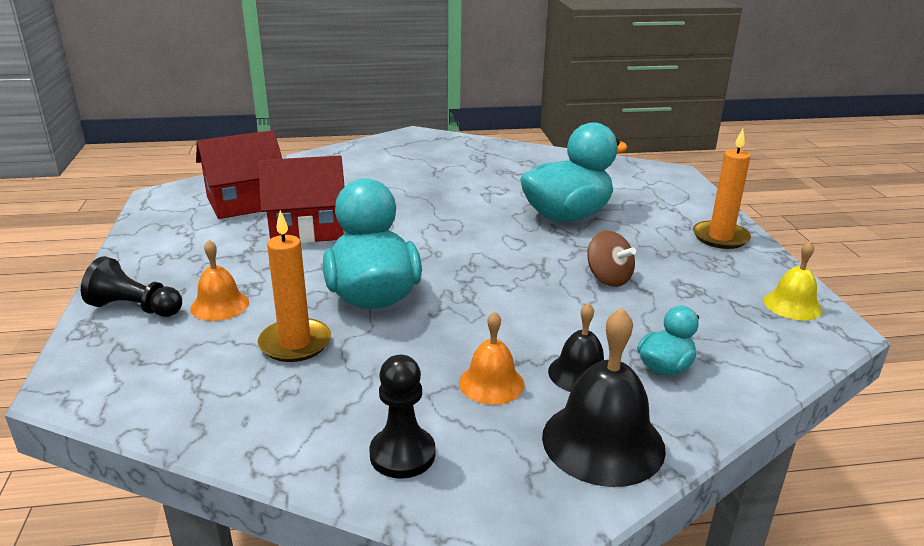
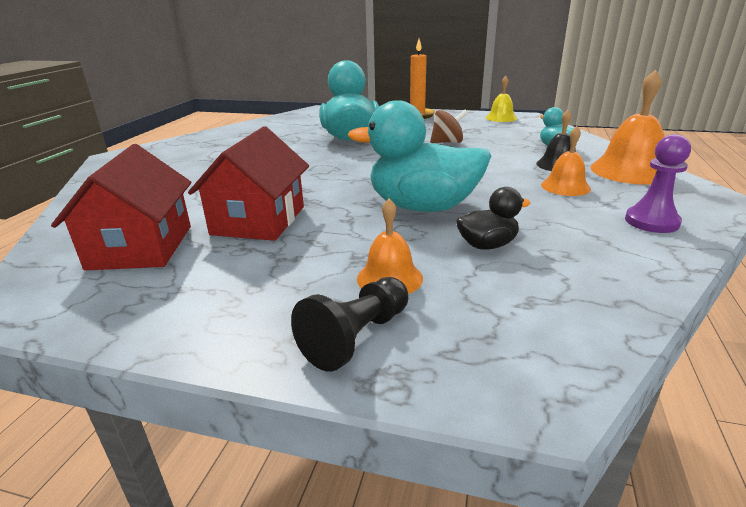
camera: 65 degrees left, 0 degrees up
orange candle [258,210,331,362] -> black duck [456,187,531,250]
black pawn [370,355,436,479] -> purple pawn [625,134,691,233]
black bell [542,308,666,487] -> orange bell [590,70,664,185]

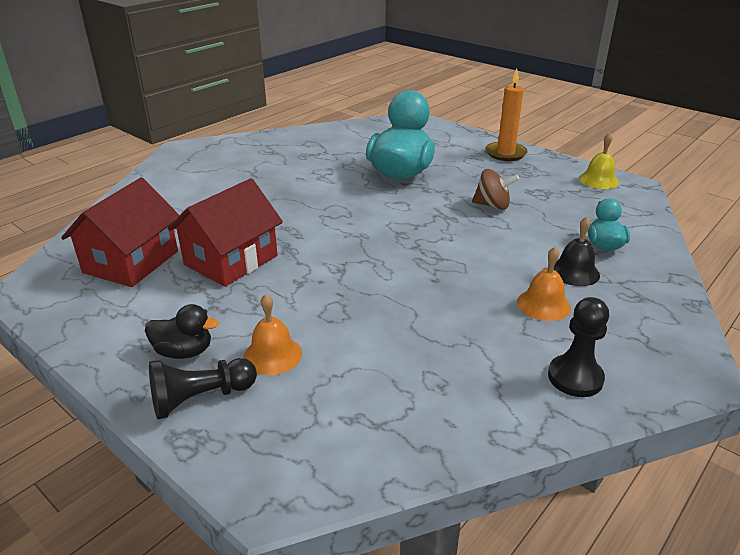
camera: 25 degrees right, 5 degrees up
turquoise duck [348,100,491,212] -> none
black duck [456,187,531,250] -> black duck moved to [145,304,219,359]
orange bell [590,70,664,185] -> none
purple pawn [625,134,691,233] -> black pawn [548,297,609,397]

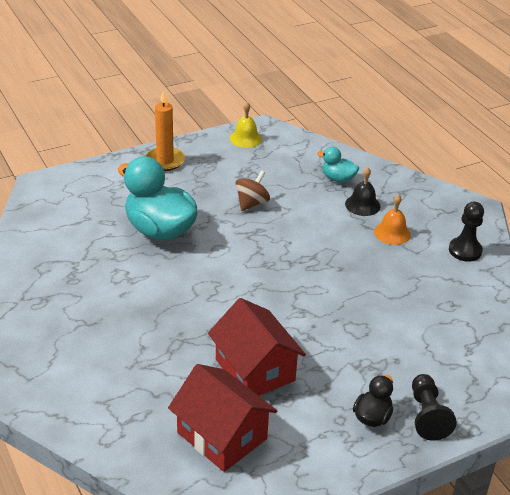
camera: 70 degrees left, 5 degrees up
orange bell [244,294,302,375] -> none

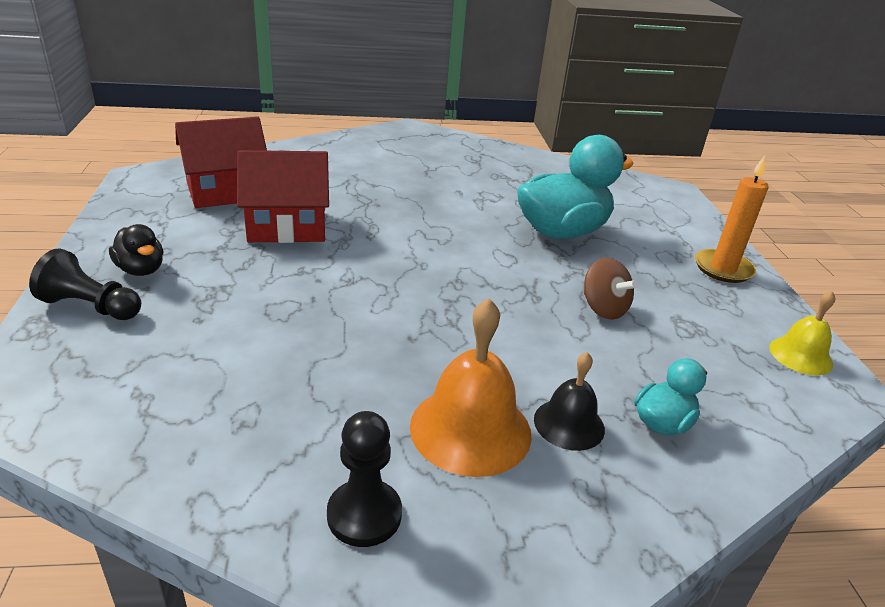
camera: 110 degrees right, 5 degrees down
orange bell [374,195,411,245] -> orange bell [410,298,532,477], size x1.68

